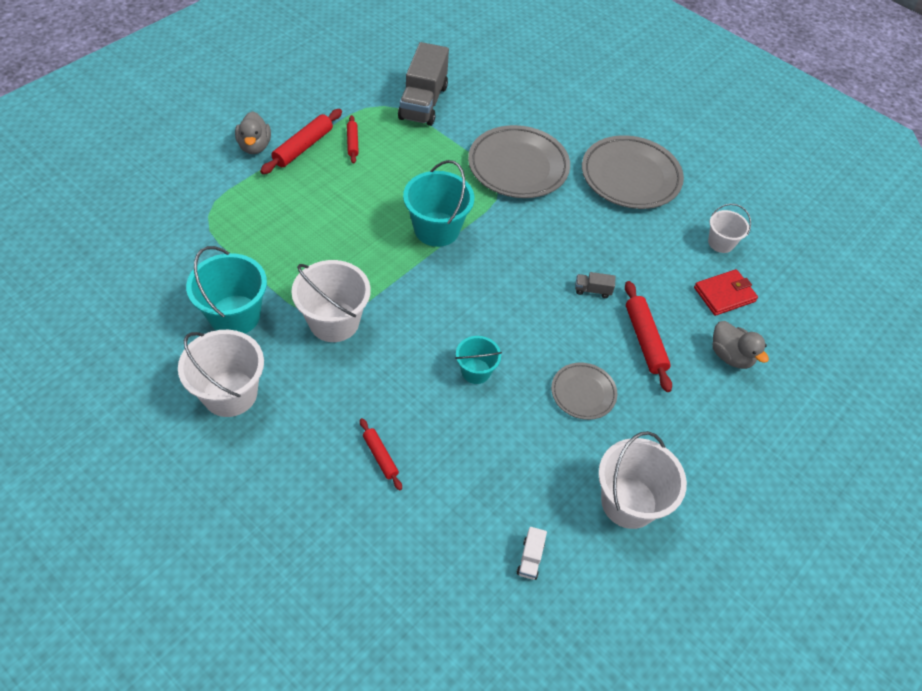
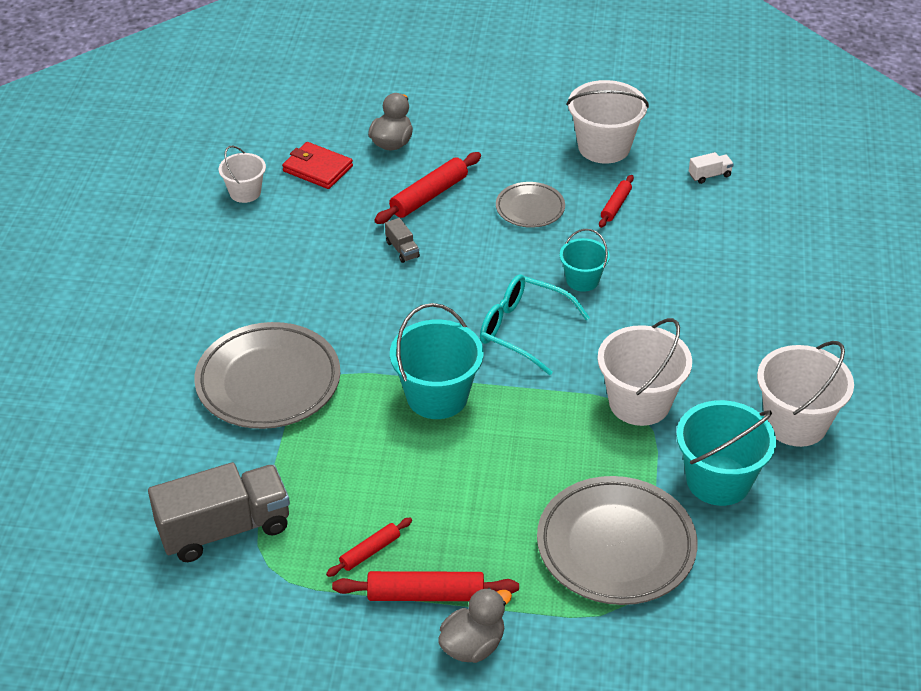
camera: 120 degrees left, 10 degrees down
red rolling pin [360,418,402,490] -> red rolling pin moved to [599,175,634,228]
grey plate [582,135,684,209] -> grey plate moved to [537,476,698,605]
none -> turquoise glasses [480,274,590,375]

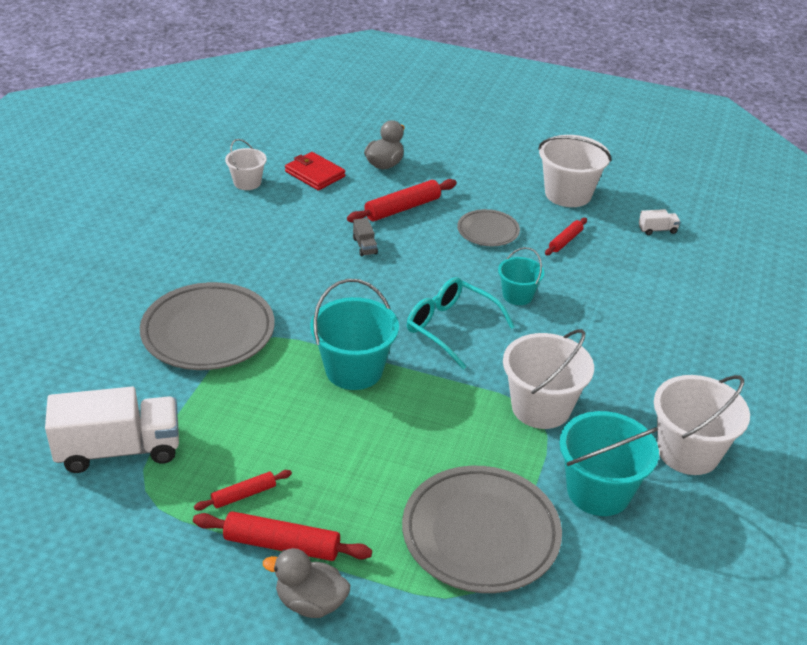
camera: 10 degrees right, 5 degrees down
grey truck [148,462,290,562] -> white truck [45,387,179,473]
grey duck [438,588,512,663] -> grey duck turned 135 degrees counterclockwise [263,548,350,618]

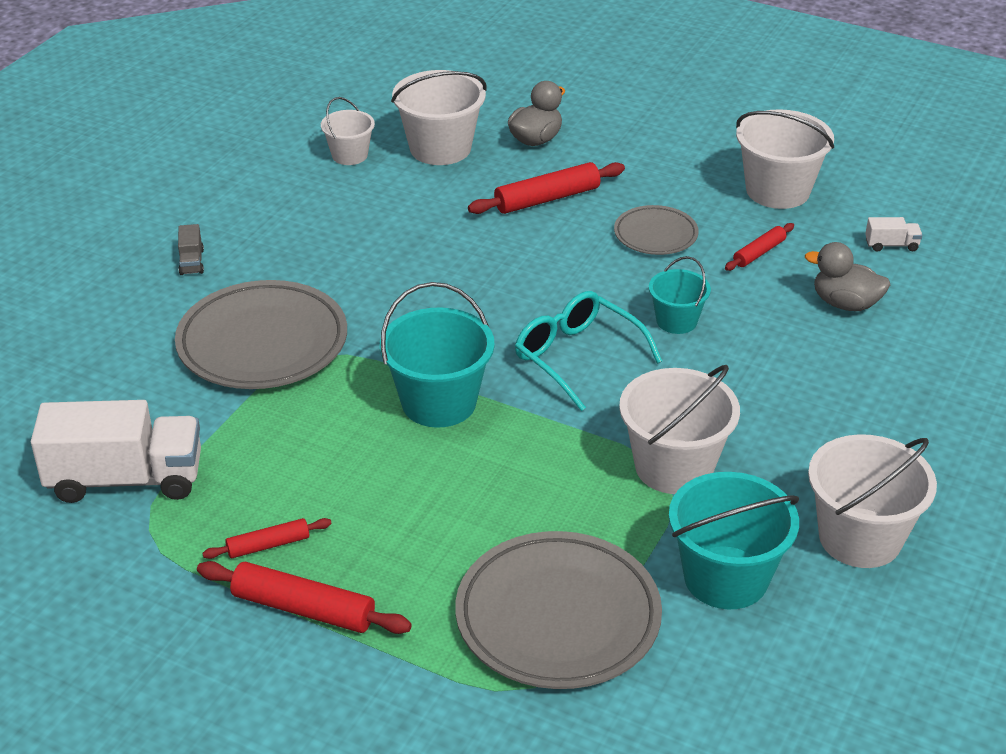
camera: 10 degrees right, 0 degrees up
grey duck [263,548,350,618] -> grey duck moved to [805,242,890,311]
red wallet [285,152,345,191] -> white bucket [391,70,486,165]
grey truck [353,218,378,256] -> grey truck moved to [178,224,204,275]

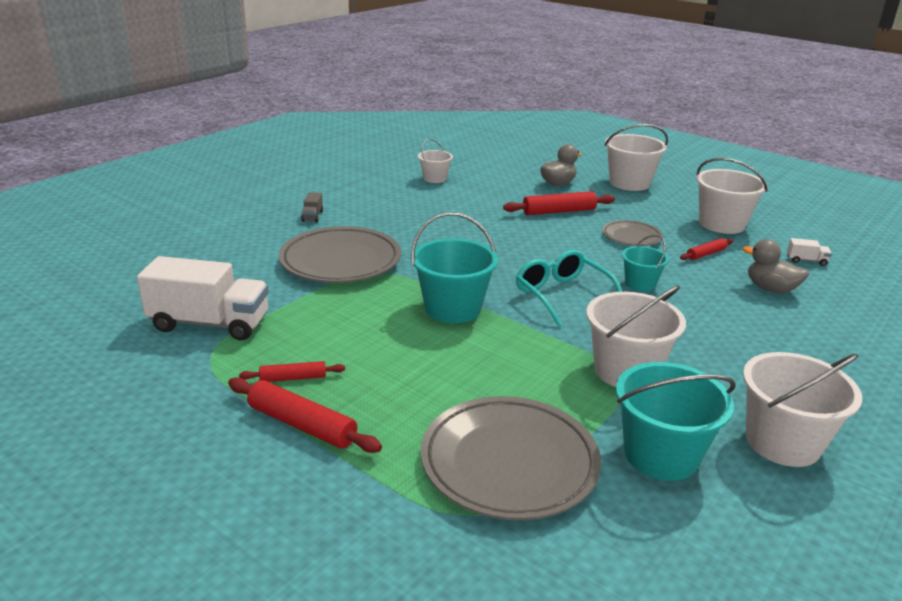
camera: 10 degrees right, 10 degrees down
white bucket [391,70,486,165] -> white bucket moved to [604,124,668,191]

